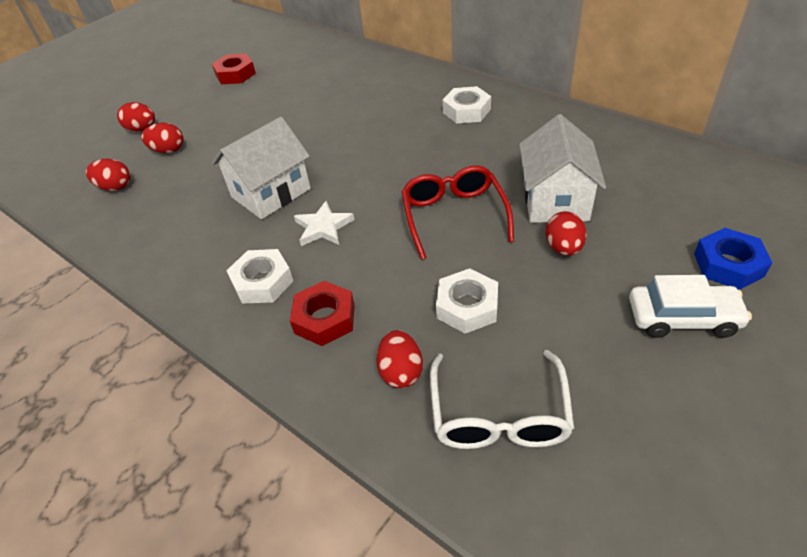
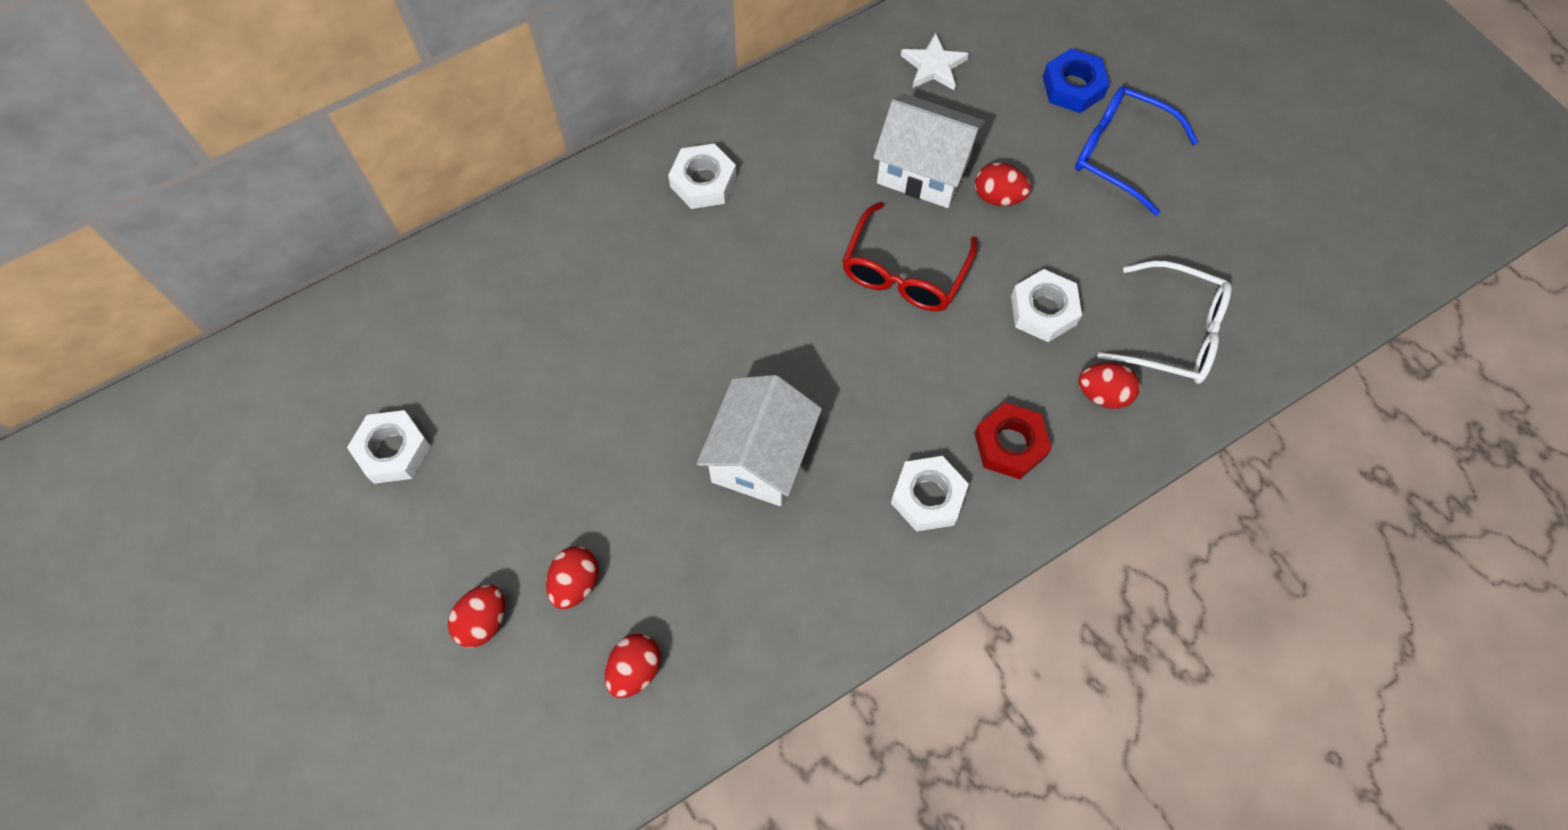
camera: 75 degrees left, 20 degrees up
red nut [212,54,256,84] -> white nut [347,410,431,484]
white house [212,117,311,219] -> white house turned 45 degrees clockwise [697,375,822,506]
white star [294,201,355,246] -> white star moved to [901,33,969,90]
red glasses [401,165,514,260] -> red glasses turned 75 degrees counterclockwise [842,202,977,311]
white car [629,275,752,338] -> blue glasses [1075,86,1198,216]

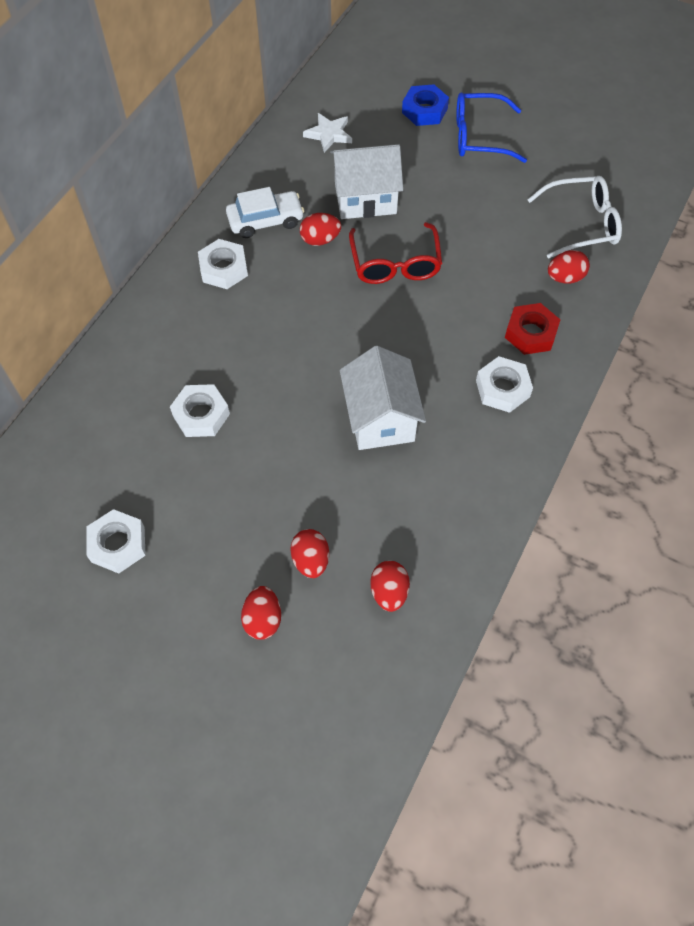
camera: 30 degrees left, 5 degrees down
red egg [975,163,1031,206] -> red egg moved to [300,213,341,246]
white nut [1011,269,1082,342] -> white nut moved to [170,384,230,437]
none -> white car [226,187,304,238]

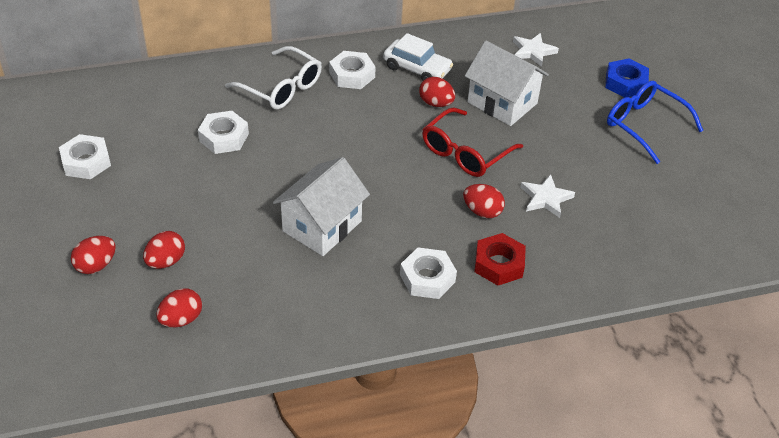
camera: 45 degrees right, 15 degrees down
white glasses [527,176,622,258] -> white glasses moved to [225,46,322,109]
red egg [548,250,590,284] -> red egg moved to [463,184,505,218]
none -> white star [520,174,575,218]

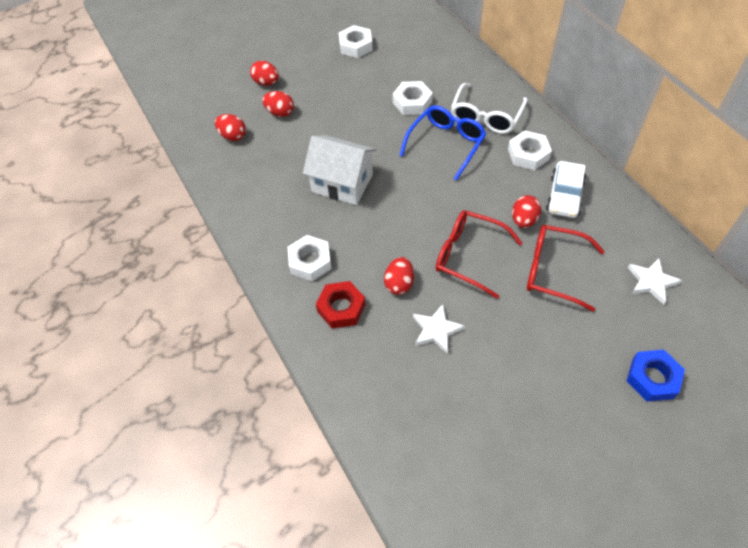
camera: 80 degrees right, 10 degrees up
white house [465,41,549,126] -> red glasses [527,225,605,312]
blue glasses [607,81,703,164] -> blue glasses moved to [399,106,486,181]

